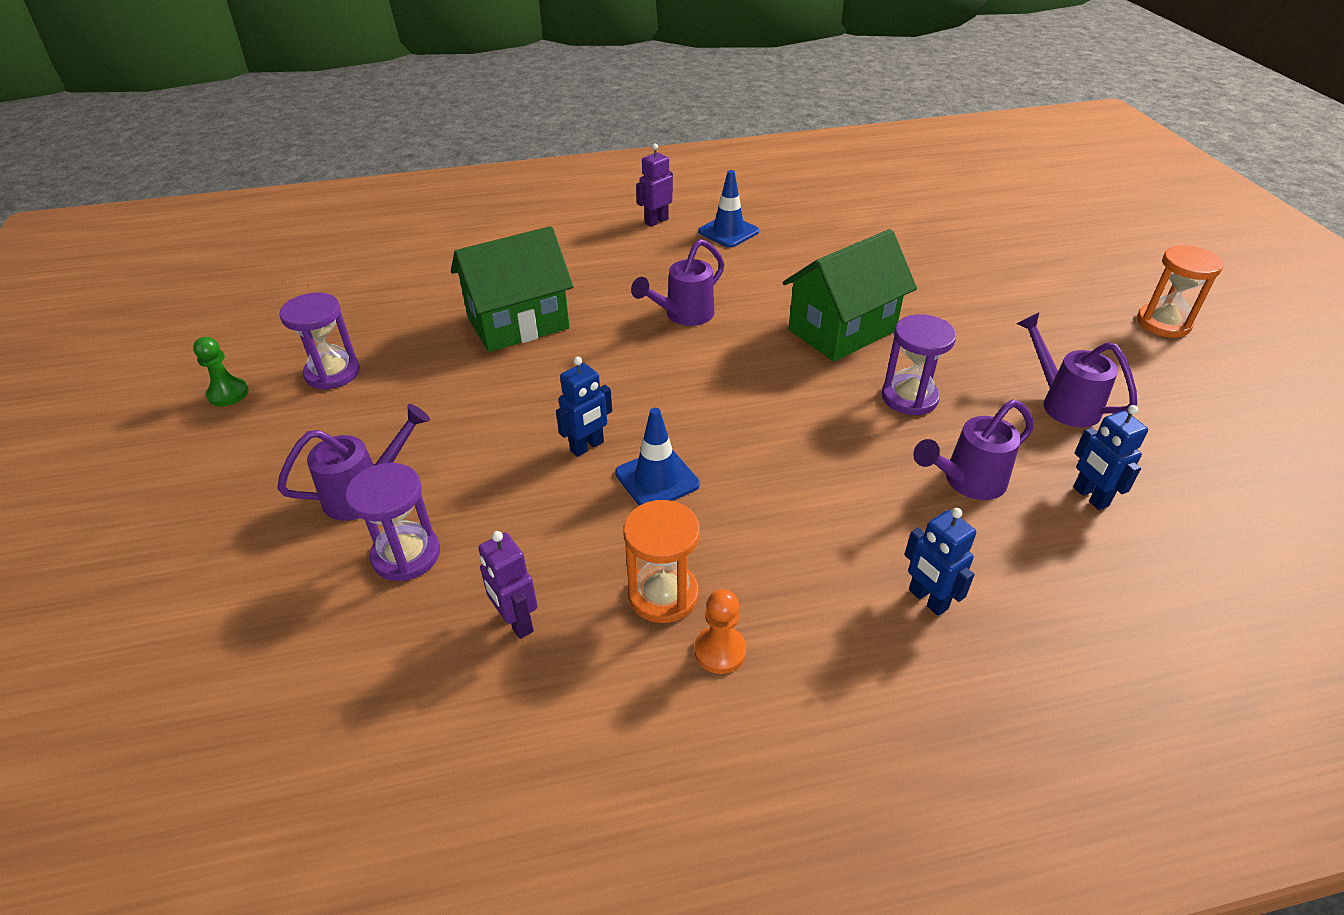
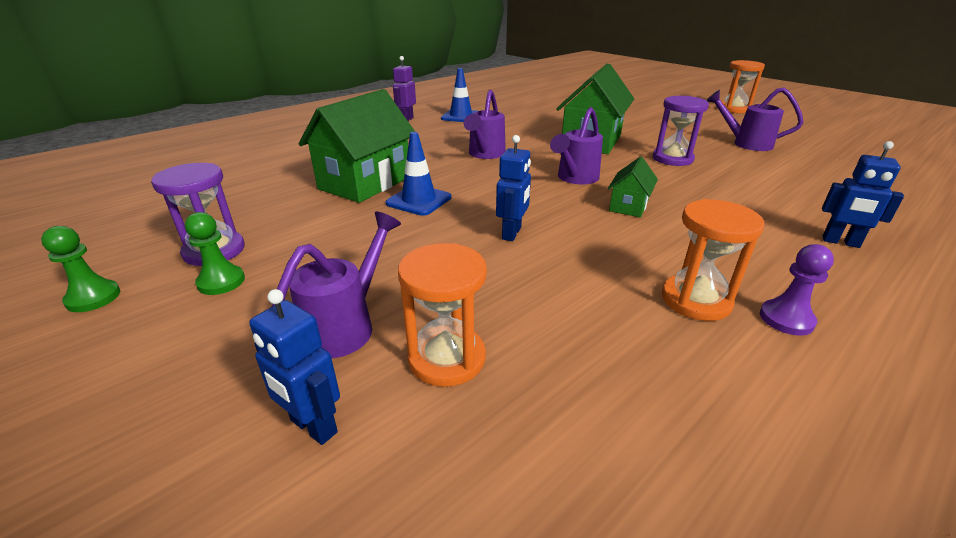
camera: 30 degrees left, 10 degrees down
purple hourglass [345,463,440,581] -> orange hourglass [398,243,487,387]
purple robot [478,531,538,639] -> none
blue traffic cone [615,408,700,505] -> blue traffic cone moved to [386,132,451,216]
orange pawn [694,589,747,674] -> purple pawn [760,244,834,336]
purple watering can [913,399,1034,500] -> purple watering can moved to [550,107,603,184]
blue robot [1073,405,1148,510] -> blue robot moved to [249,289,340,445]
none -> green pawn [185,212,245,295]
none -> green house [608,156,658,217]

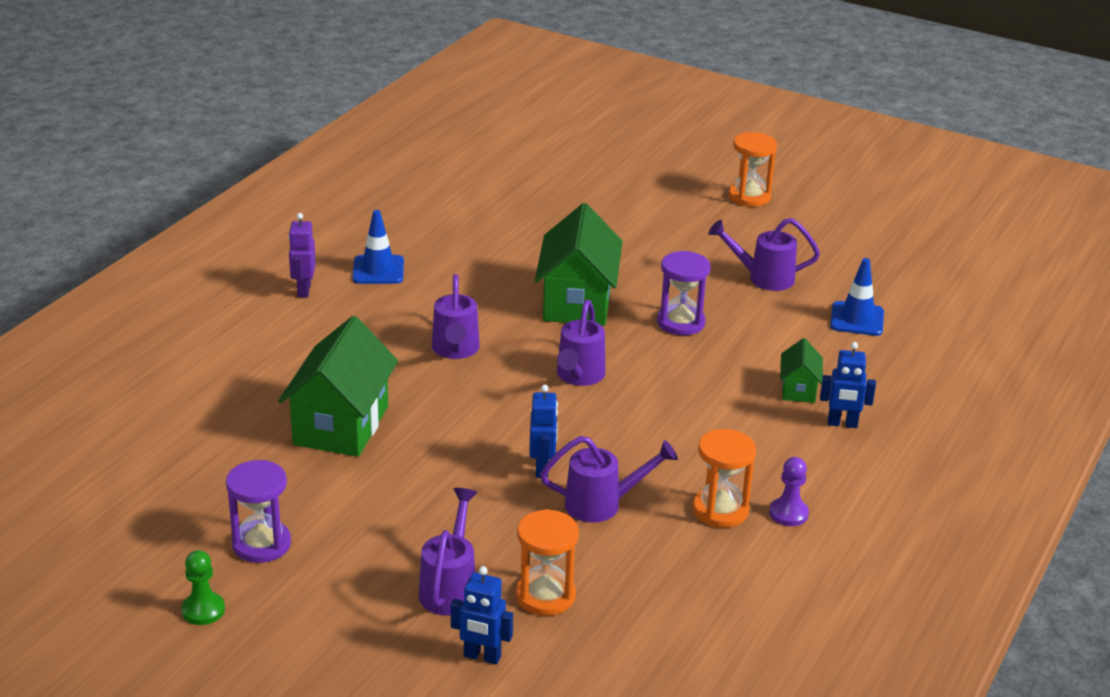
camera: 20 degrees left, 0 degrees up
green pawn [185,212,245,295] -> none
blue traffic cone [386,132,451,216] -> blue traffic cone moved to [830,258,884,336]
green house [608,156,658,217] -> green house moved to [780,338,823,403]
none -> purple watering can [540,436,678,523]

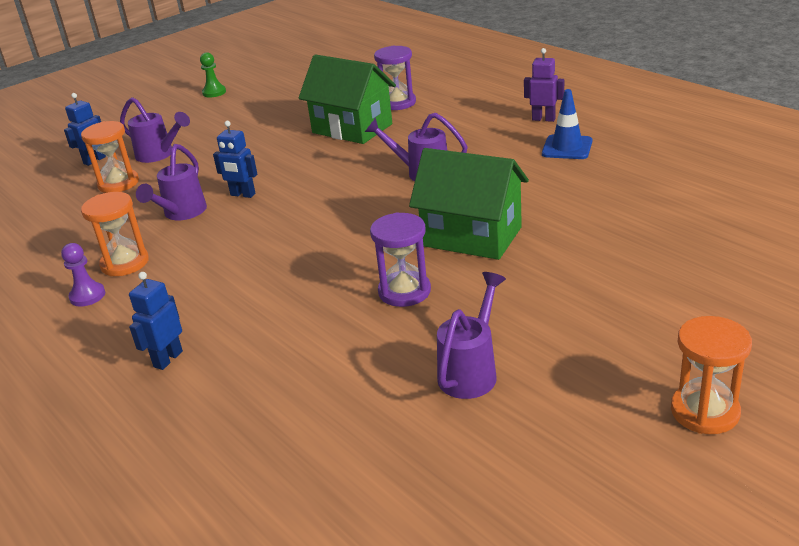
camera: 115 degrees right, 0 degrees up
purple hourglass [226,460,291,563] -> purple hourglass moved to [374,46,416,110]
purple watering can [557,300,606,386] -> none
green house [780,338,823,403] -> none
blue traffic cone [830,258,884,336] -> none

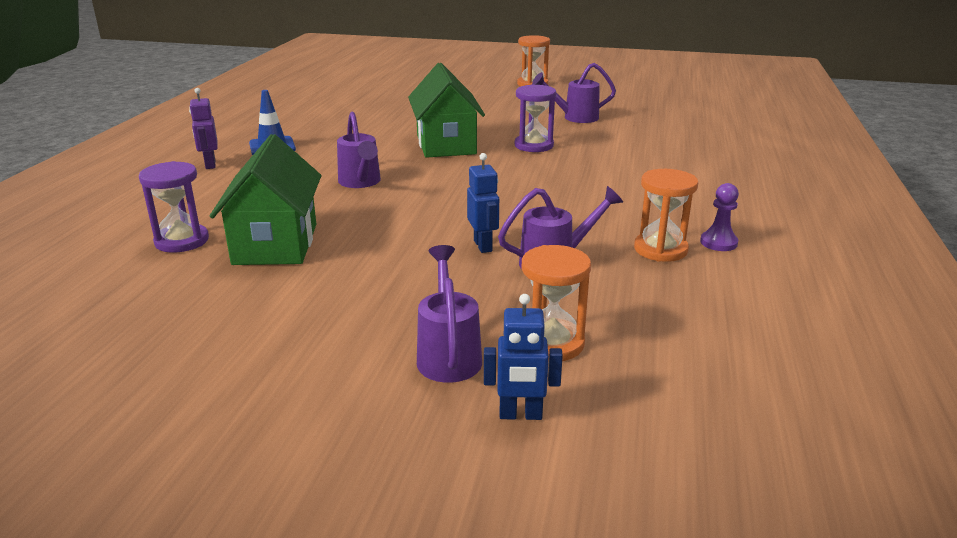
camera: 130 degrees left, 5 degrees down
blue robot [129,272,183,370] -> none
green pawn [200,52,226,97] -> none

